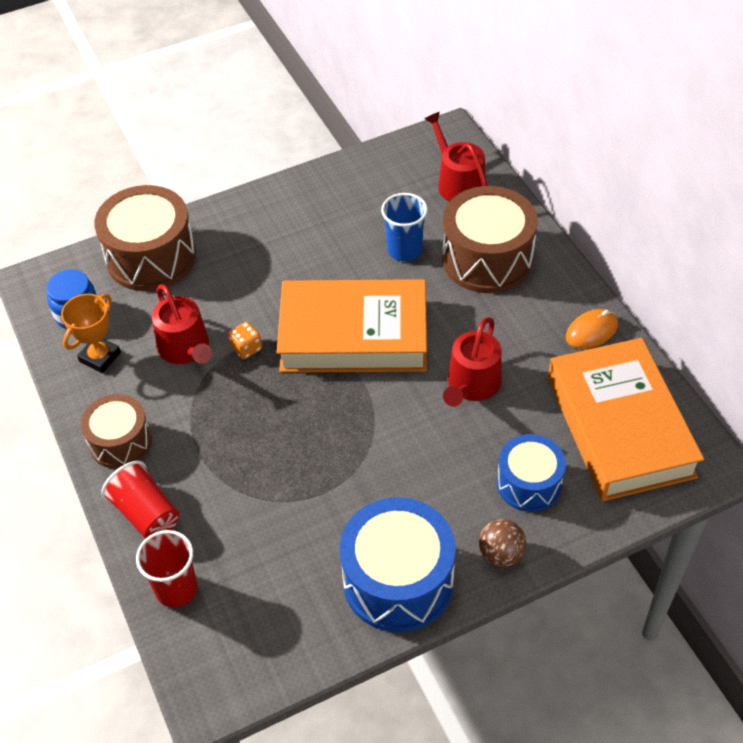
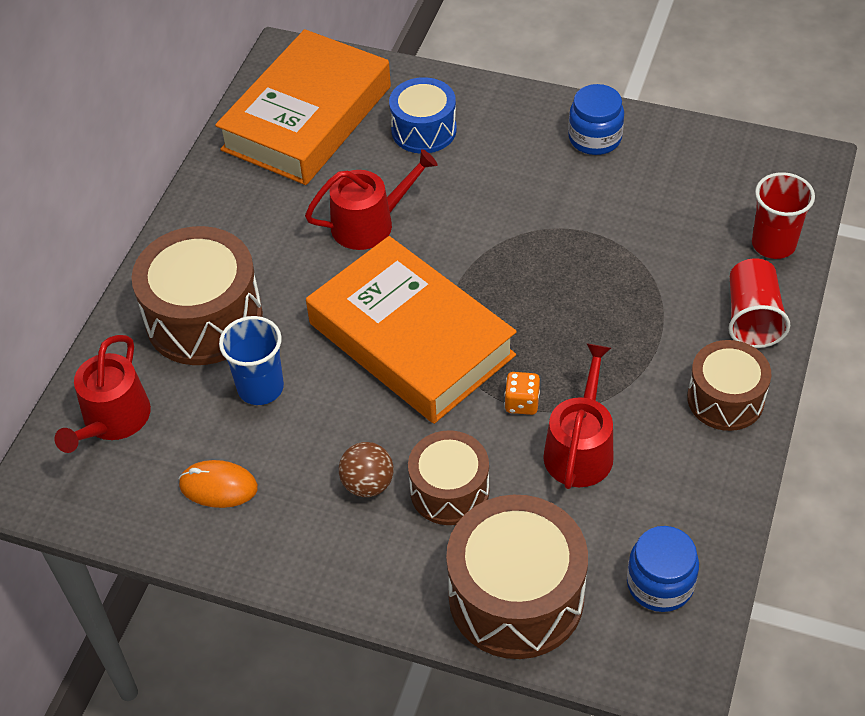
camera: 135 degrees left, 0 degrees up
orange trophy [61,294,121,373] -> none
blue drum [340,497,456,632] -> blue jar [568,84,624,155]
brown ball [479,519,526,567] -> brown ball moved to [339,442,394,497]
orange mouse [566,309,618,349] -> orange mouse moved to [179,460,258,508]
none -> brown drum [408,430,489,525]

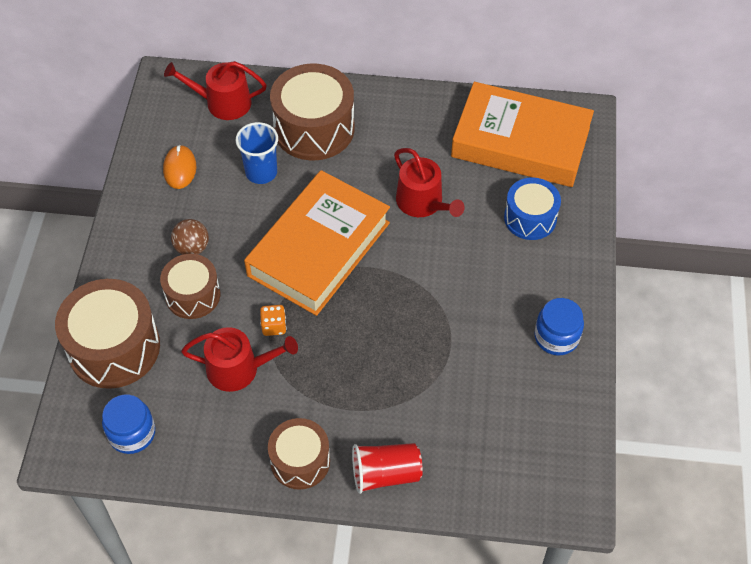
camera: 75 degrees right, 5 degrees up
red cup [752,172,815,259] -> none

